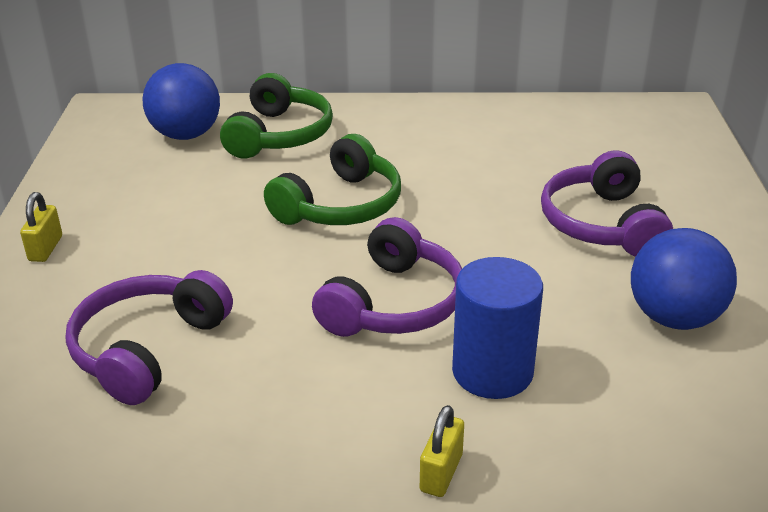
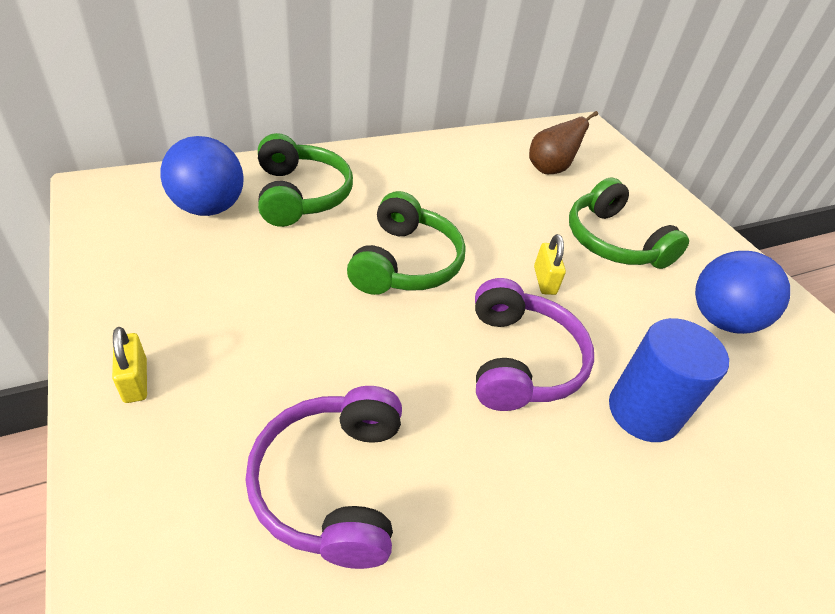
camera: 30 degrees left, 10 degrees up
yellow padlock [420,405,464,497] -> yellow padlock moved to [534,234,566,295]
purple headphones [541,150,673,257] -> green headphones [569,177,689,269]
none -> brown pear [529,111,598,174]

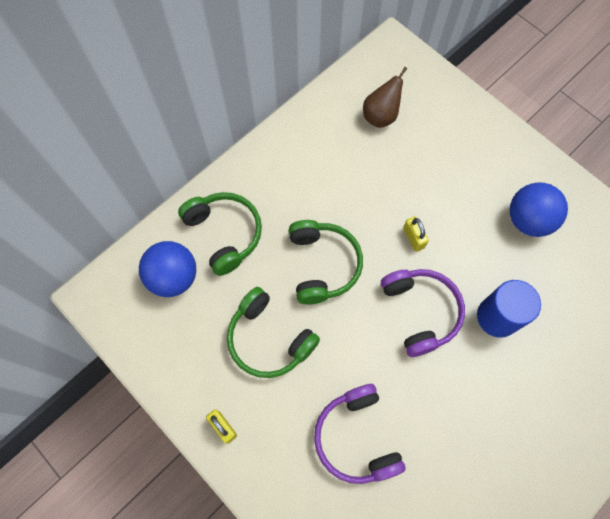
camera: 15 degrees left, 25 degrees up
green headphones [569,177,689,269] -> green headphones moved to [227,287,320,378]

